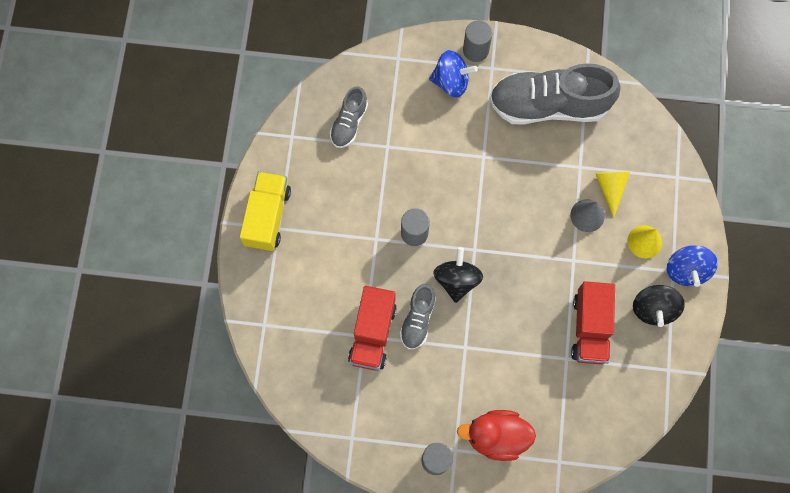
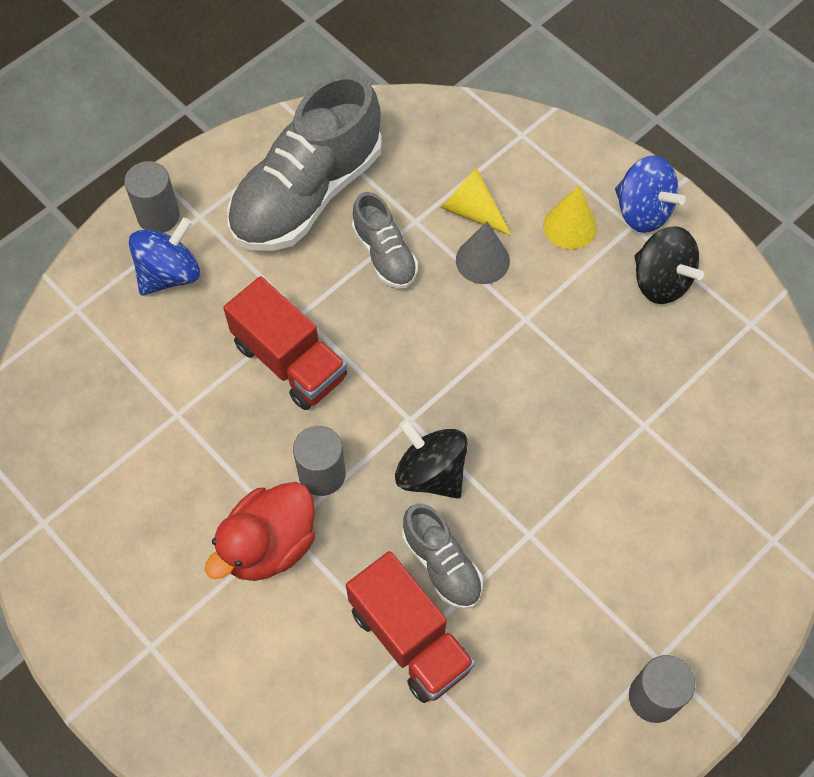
camera: 50 degrees left, 10 degrees down
yellow truck [240,171,291,251] -> none
grey shoe [330,86,368,148] -> grey shoe moved to [352,192,418,289]
red duck [457,410,536,461] -> red duck moved to [205,482,315,581]
red truck [571,281,615,365] -> red truck moved to [223,276,347,410]

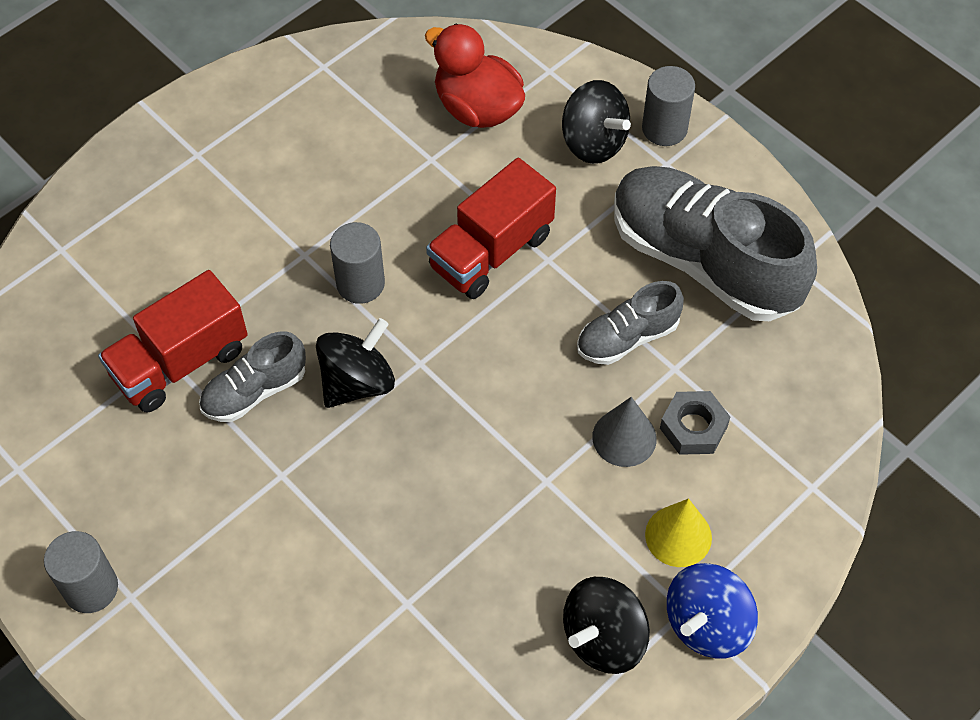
camera: 90 degrees right, 5 degrees down
blue spinning top [129,217,200,295] -> black spinning top [562,80,631,164]
red duck [205,482,315,581] -> red duck moved to [425,24,525,128]
yellow cone [441,167,512,236] -> grey nut [660,391,730,455]

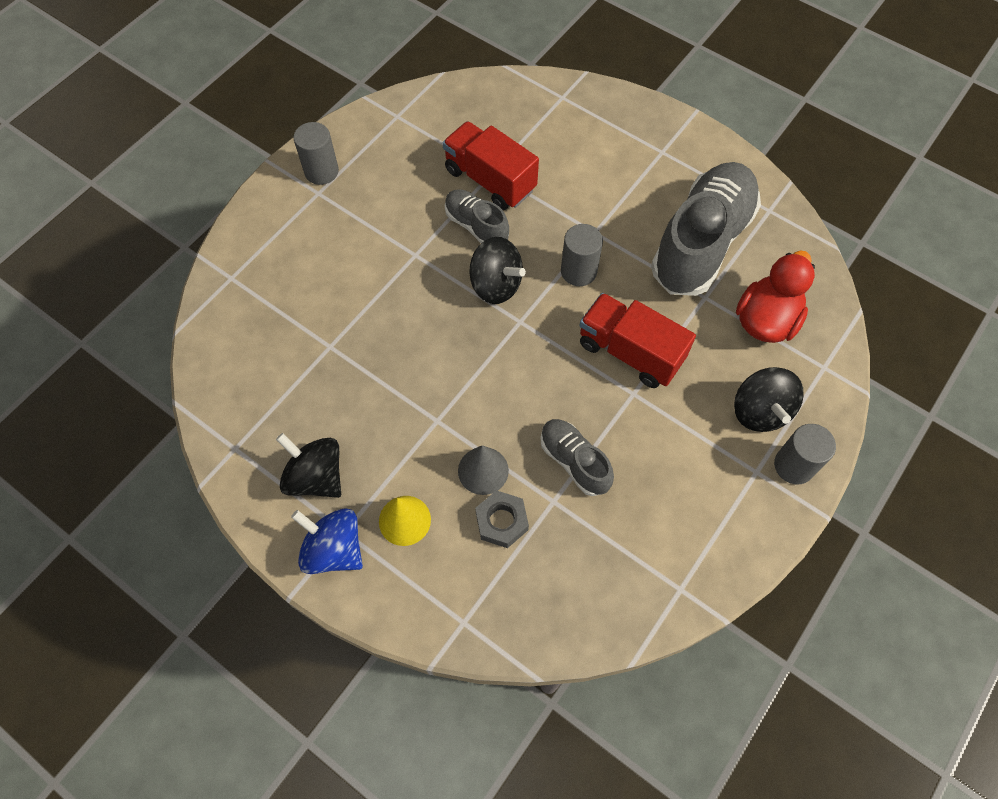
camera: 80 degrees right, 5 degrees up
black spinning top [562,80,631,164] -> black spinning top turned 45 degrees counterclockwise [734,367,804,432]
grey shoe [614,166,817,321] -> grey shoe moved to [651,162,761,296]

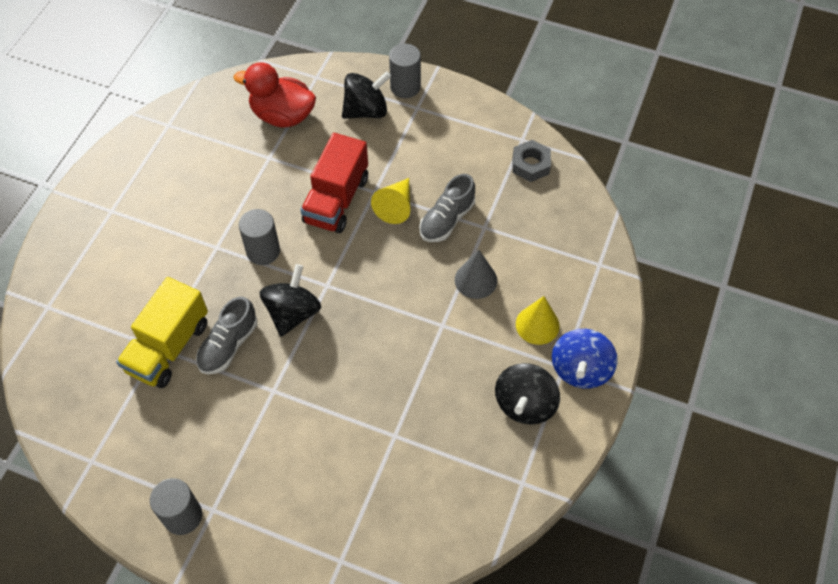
camera: 105 degrees left, 5 degrees down
red truck [443,121,539,210] -> yellow truck [116,277,208,388]
grey nut [475,490,529,548] -> grey nut moved to [512,140,551,182]
grey shoe [651,162,761,296] -> none
none -> yellow cone [371,178,410,224]

